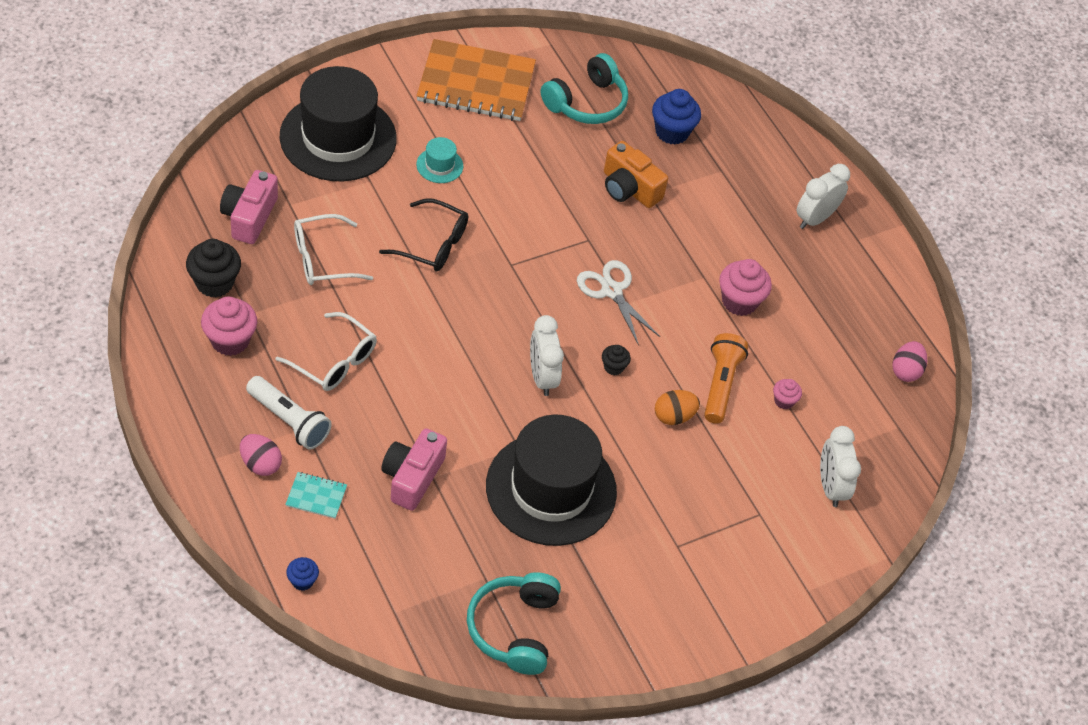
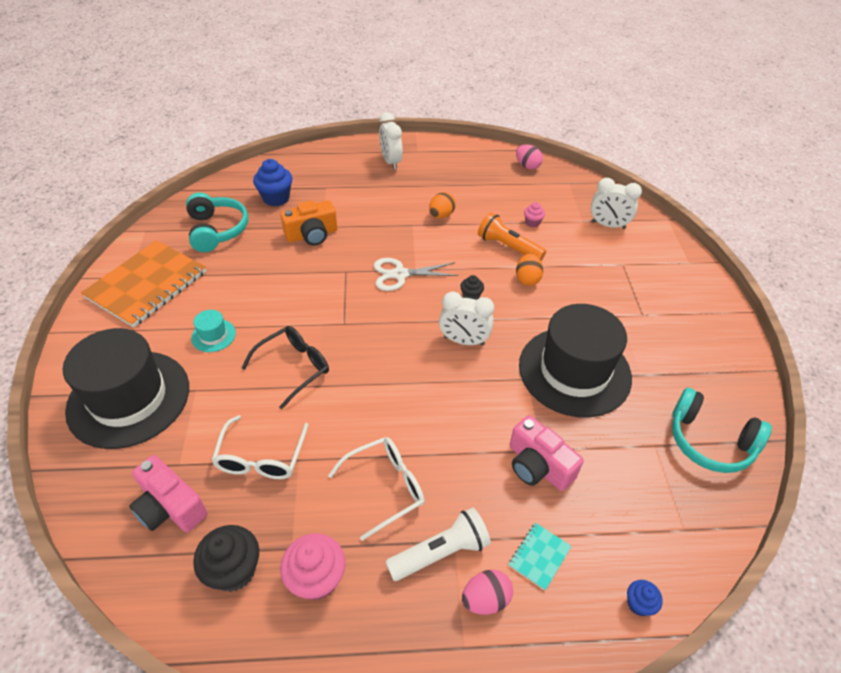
camera: 60 degrees left, 5 degrees down
pink cupcake [719,259,772,316] -> orange egg [429,192,456,219]

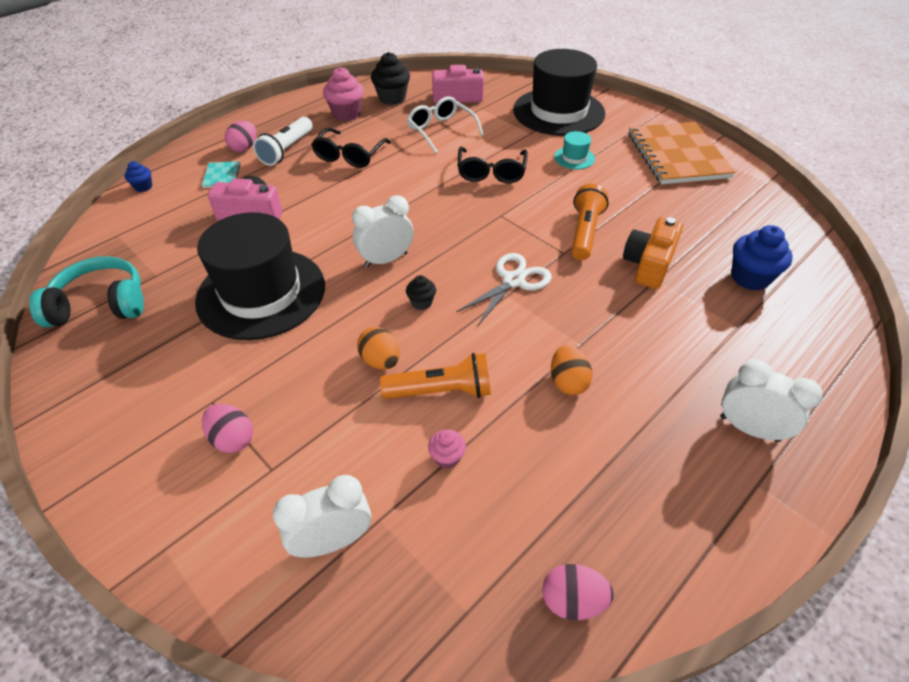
camera: 140 degrees right, 0 degrees up
turquoise headphones [186,193,248,252] -> none
white glasses [328,437,425,541] -> black glasses [311,128,391,168]
none -> pink egg [202,404,253,453]
none -> orange flashlight [571,184,609,260]

